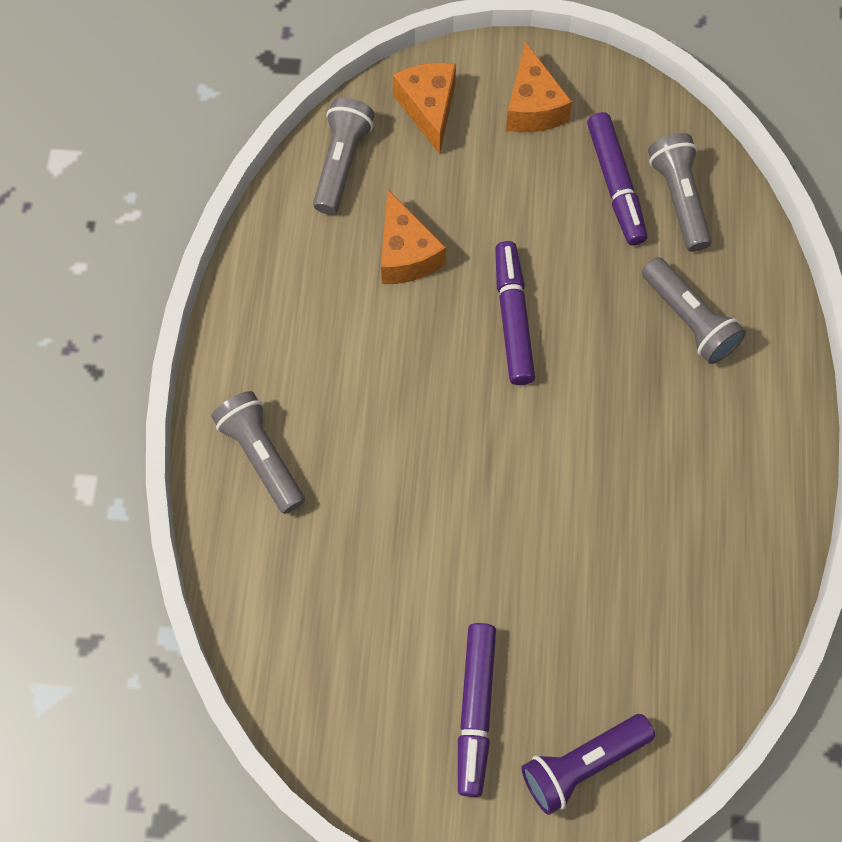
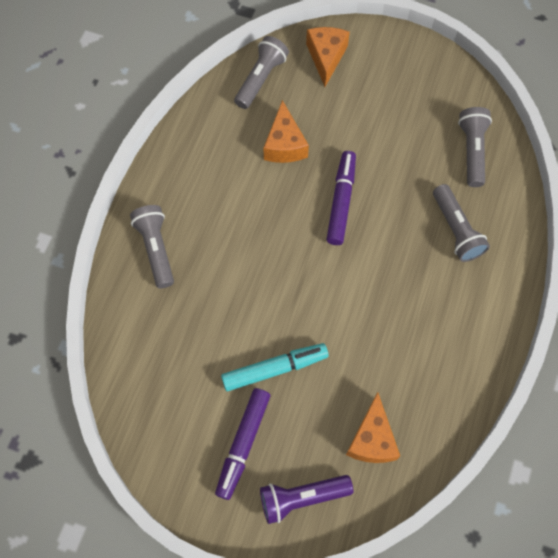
camera: 15 degrees right, 0 degrees up
orange cheese [506,41,572,132] -> orange cheese moved to [346,392,400,463]
purple marker [587,112,647,246] -> none
none -> turquoise marker [221,343,329,391]

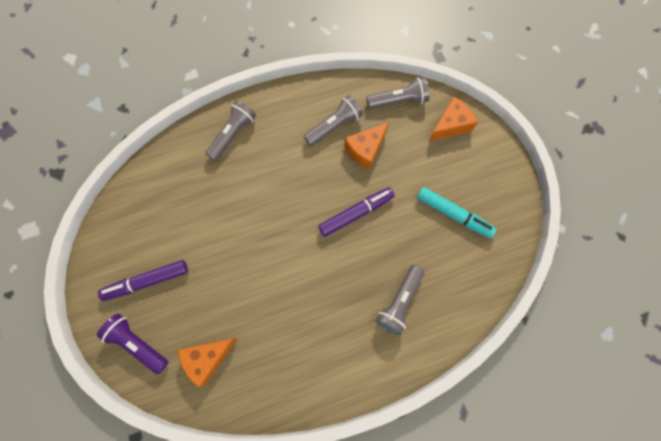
camera: 50 degrees right, 5 degrees up
turquoise marker [221,343,329,391] -> turquoise marker moved to [417,187,497,238]
grey flashlight [458,107,492,187] -> grey flashlight moved to [304,95,363,147]

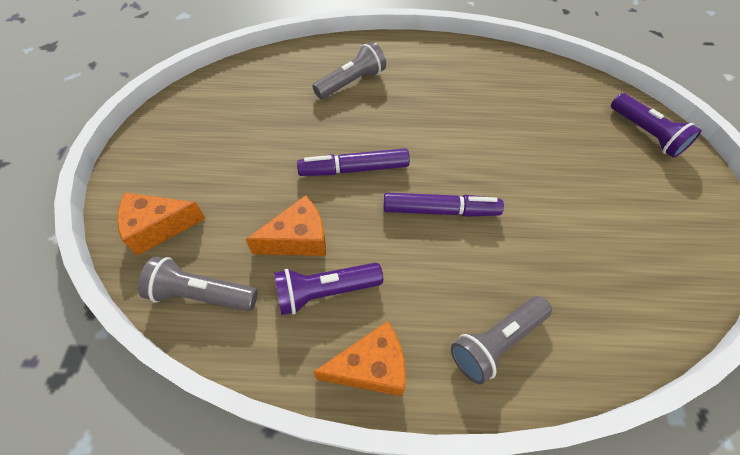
camera: 160 degrees left, 15 degrees down
purple marker [98,260,188,301] -> purple marker moved to [384,193,504,217]
orange cheese [178,339,237,388] -> orange cheese moved to [313,321,406,396]
grey flashlight [304,95,363,147] -> purple flashlight [274,263,383,315]
turquoise marker [417,187,497,238] -> none

